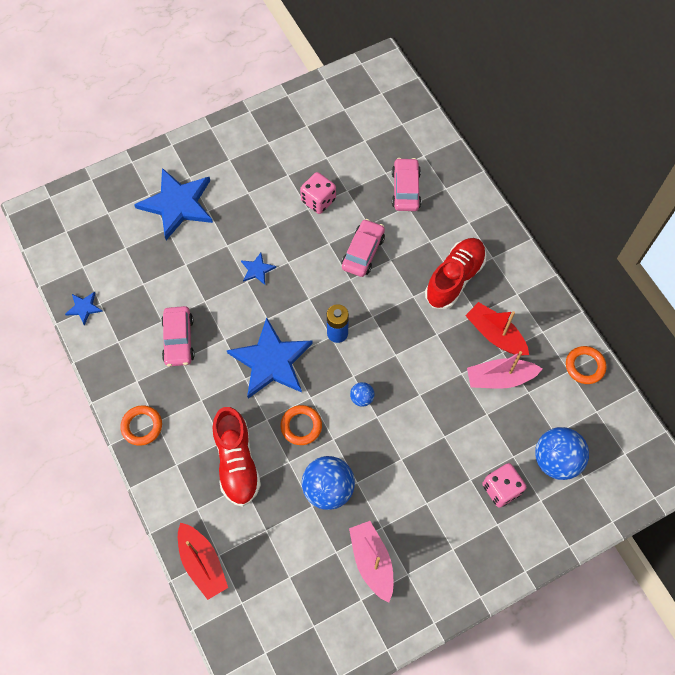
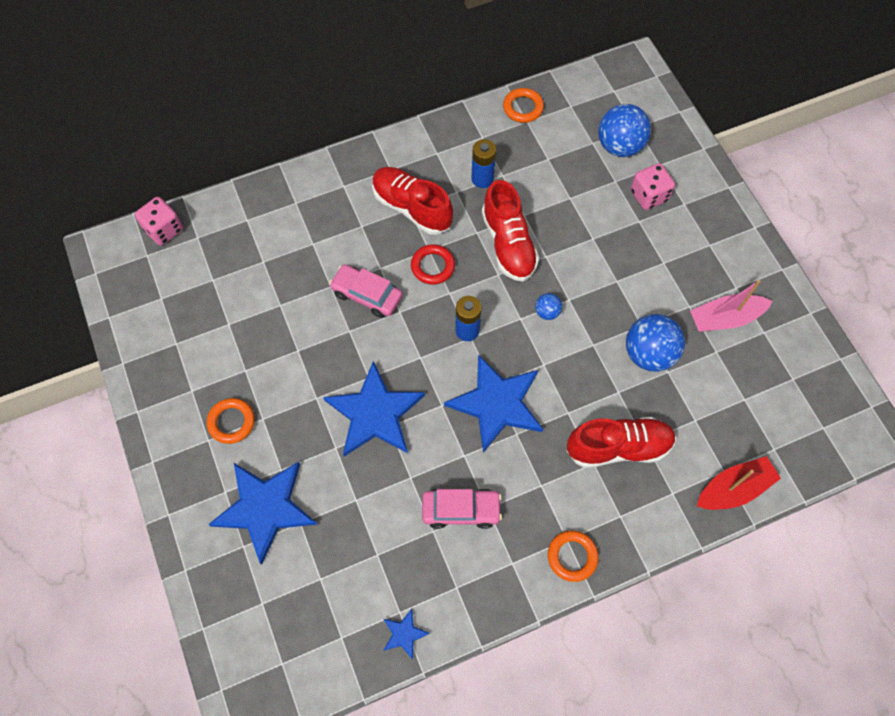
camera: 85 degrees left, 0 degrees up
blue star [241,253,276,285] -> blue star [323,361,425,456], size x2.28
orange ring [281,405,322,445] -> orange ring moved to [207,398,255,444]
pink dice [300,172,336,214] -> pink dice moved to [135,197,183,246]
pink car [392,158,421,211] -> none
red boat [465,302,529,356] -> blue battery [471,139,496,188]
pink boat [467,351,542,389] -> none
none -> red ring [411,244,455,285]
none -> red shoe [482,180,539,282]

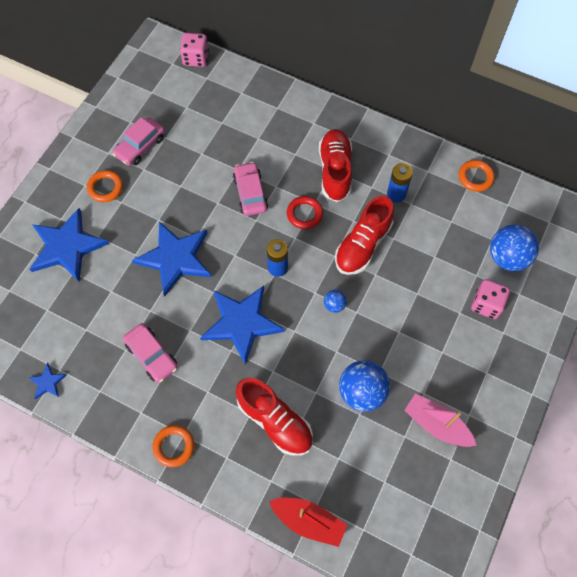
camera: 50 degrees right, 0 degrees up
none -> pink car [112,118,165,166]

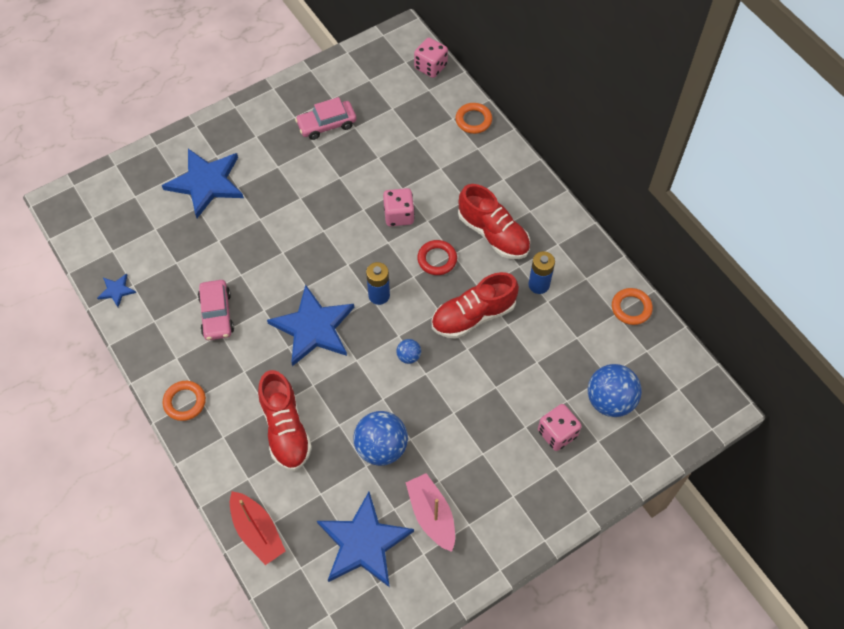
camera: 30 degrees right, 5 degrees down
orange ring [87,170,123,202] -> orange ring moved to [455,103,492,134]
blue star [132,222,211,297] -> blue star moved to [317,492,414,587]
pink car [233,162,268,216] -> pink dice [383,188,415,226]
red shoe [319,129,352,202] -> red shoe turned 105 degrees clockwise [458,184,530,259]

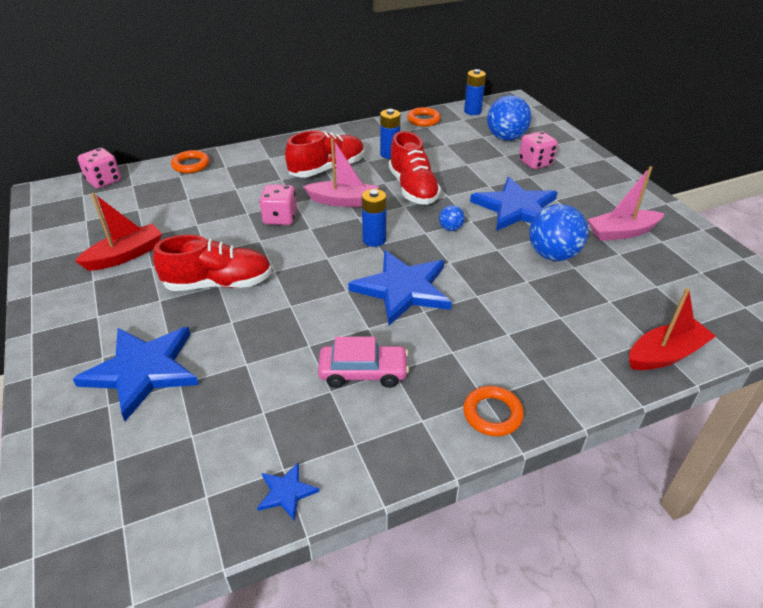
camera: 80 degrees left, 20 degrees down
red shoe [258,370,312,471] -> red shoe moved to [153,235,272,291]
pink car [295,97,356,140] -> red boat [75,193,162,271]
blue star [317,492,414,587] -> blue star moved to [470,177,558,231]
red ring [417,240,457,275] -> pink boat [303,138,379,207]
none -> blue battery [464,69,486,115]

